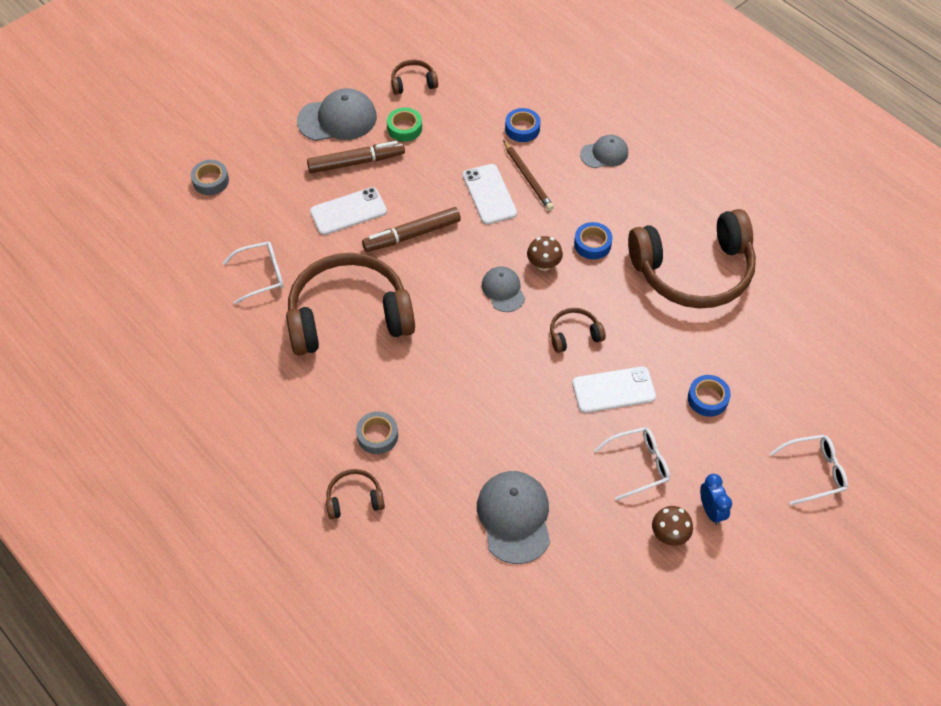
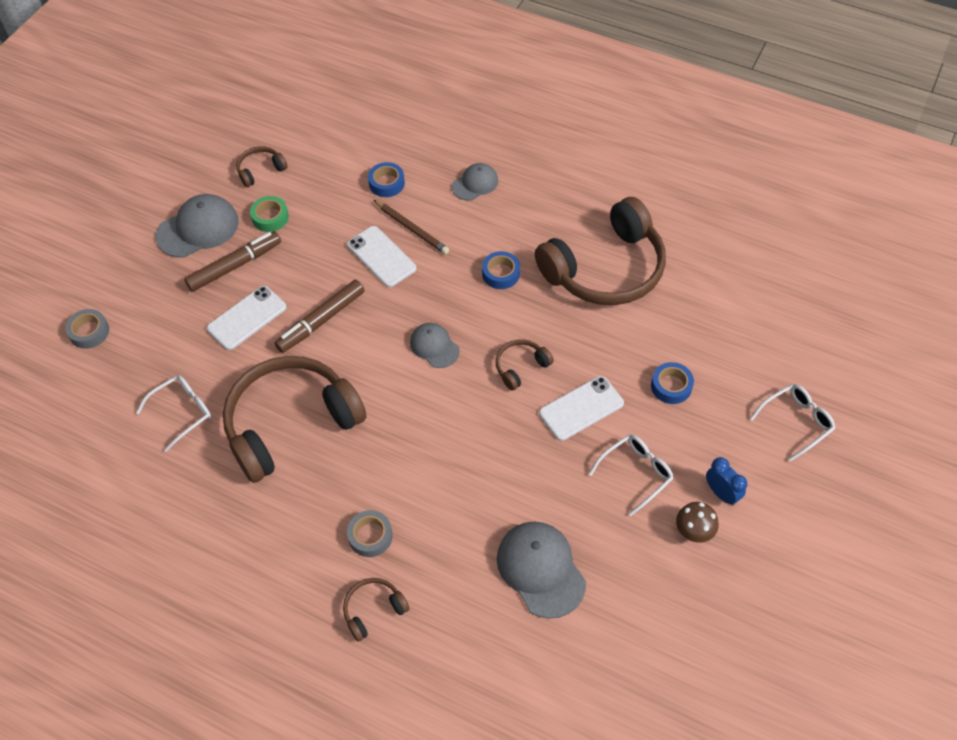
camera: 20 degrees left, 0 degrees up
brown mushroom [527,236,563,271] -> none

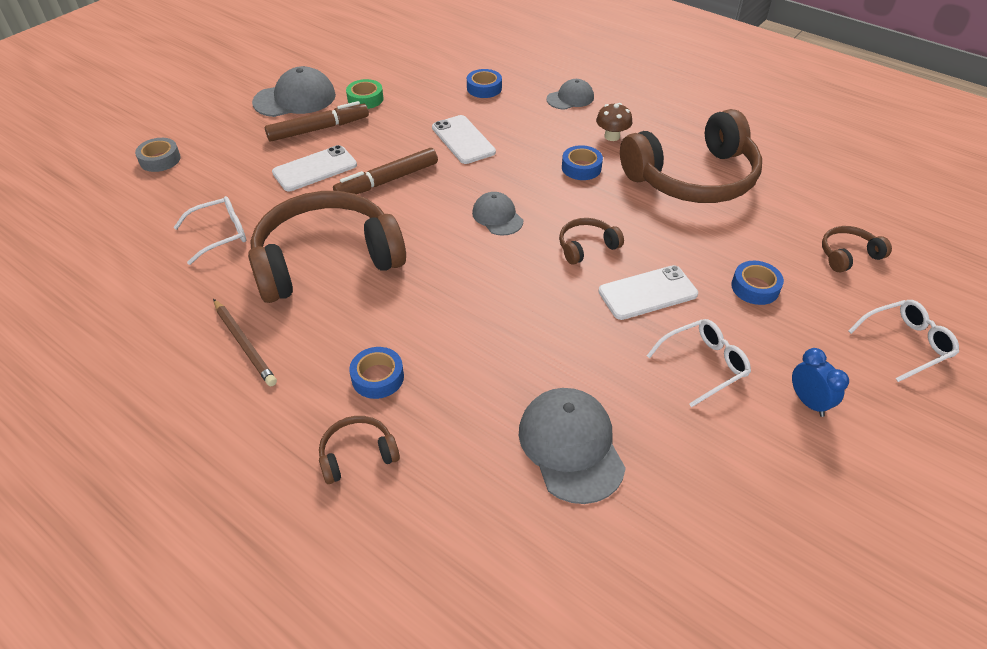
camera: 10 degrees right, 10 degrees down
brown headphones [236,146,288,187] -> brown headphones moved to [822,226,892,272]
grey tape [347,510,393,557] -> blue tape [349,347,404,399]
brown pencil [374,200,449,254] -> brown pencil moved to [213,299,277,386]
brown mushroom [676,502,719,543] -> brown mushroom moved to [596,103,632,141]

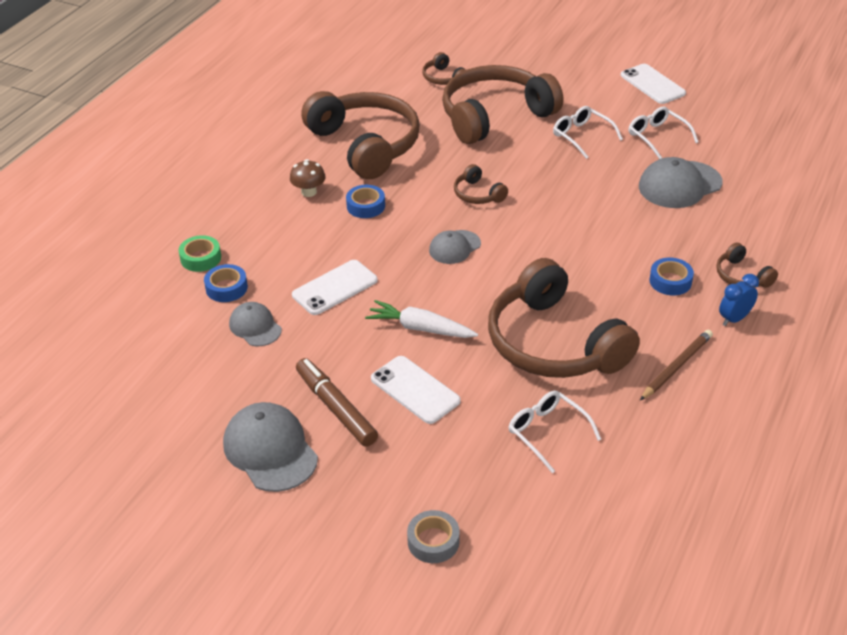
camera: 100 degrees left, 5 degrees down
brown marker [333,148,438,194] -> white carrot [365,300,478,338]
green tape [346,79,384,109] -> green tape moved to [179,235,221,272]
grey cap [546,79,594,110] -> grey cap moved to [229,302,282,346]
white phone [598,265,698,320] -> white phone moved to [621,64,686,104]
blue tape [731,261,784,305] -> brown headphones [442,65,563,144]
blue clock [792,348,849,417] -> blue clock moved to [719,274,759,326]
white glasses [848,300,959,382] -> white glasses moved to [629,107,698,159]

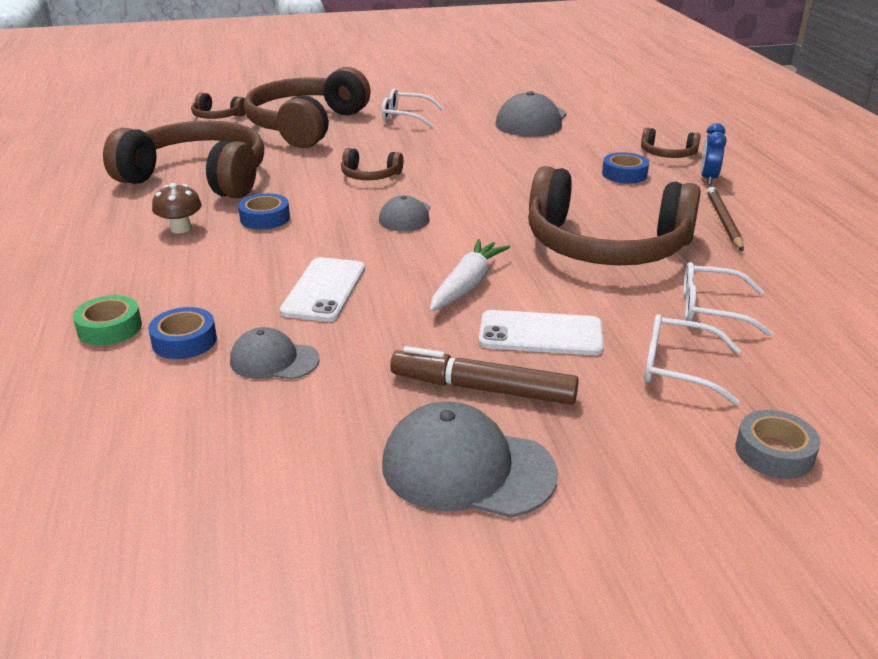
camera: 40 degrees left, 10 degrees down
white carrot [365,300,478,338] -> white carrot turned 135 degrees clockwise [430,239,510,311]
white phone [621,64,686,104] -> none
white glasses [629,107,698,159] -> white glasses moved to [644,314,741,405]

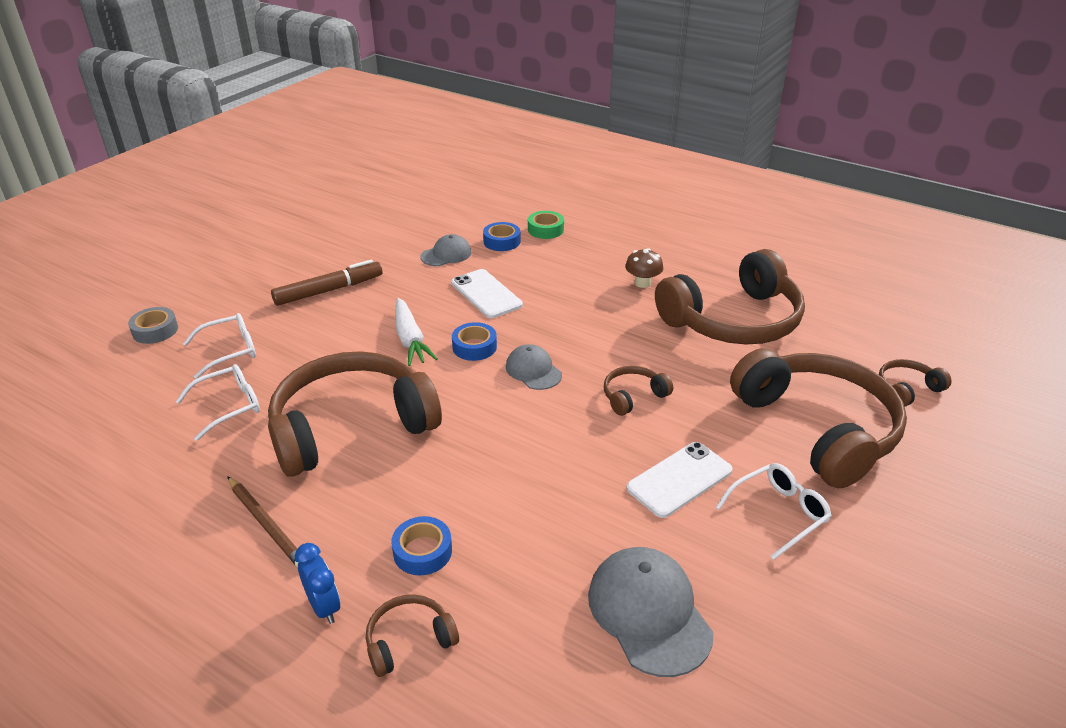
camera: 135 degrees right, 5 degrees up
blue tape [238,193,290,230] -> blue tape moved to [452,322,497,361]
grey cap [382,402,558,518] -> none
white phone [479,310,604,355] -> white phone moved to [626,442,733,518]

